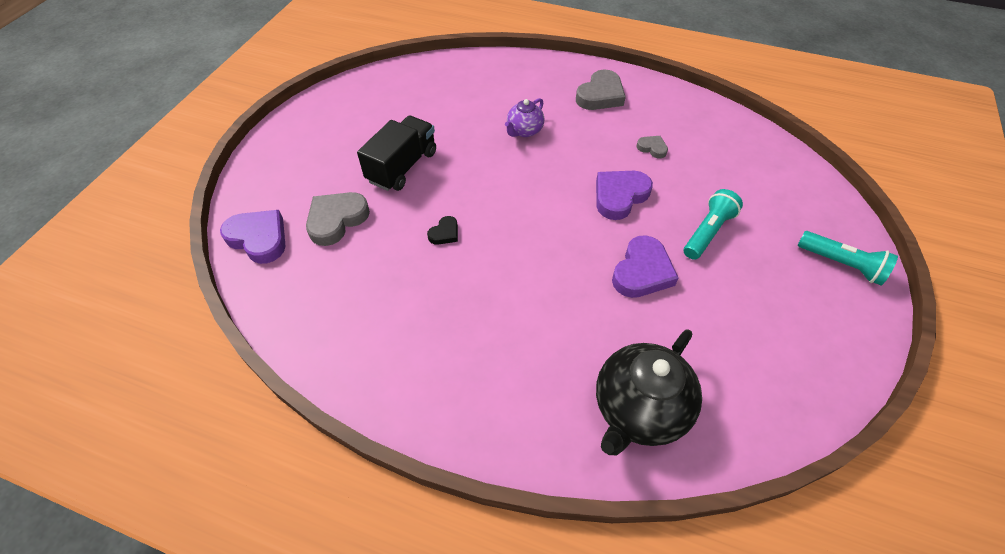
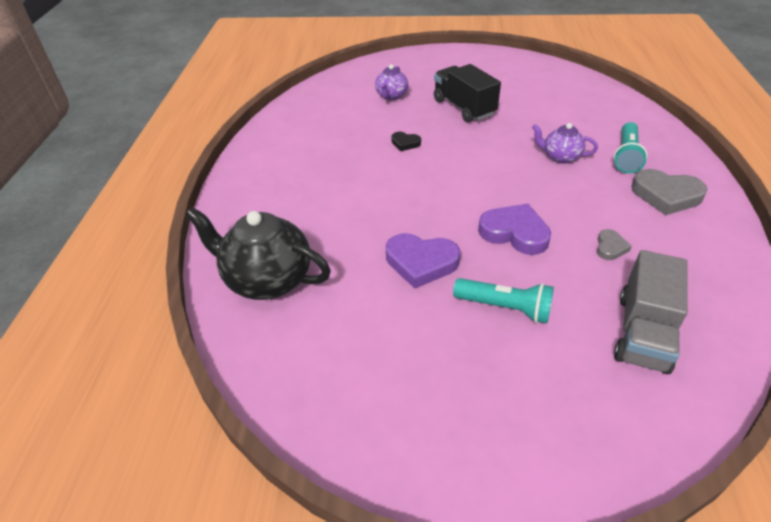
camera: 75 degrees right, 10 degrees down
purple heart [220,210,285,264] -> none
grey heart [306,192,370,246] -> purple teapot [375,64,408,100]
black truck [357,116,436,191] -> black truck turned 135 degrees counterclockwise [434,64,501,122]
turquoise flashlight [798,231,898,286] -> turquoise flashlight moved to [614,122,647,173]
none -> grey truck [614,250,688,374]

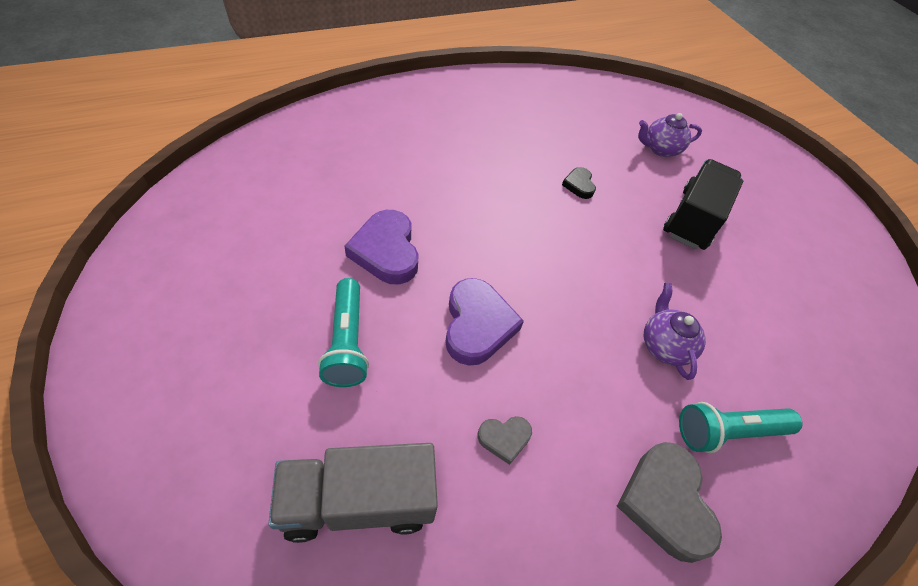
camera: 55 degrees right, 10 degrees up
black teapot [185,207,331,300] -> none

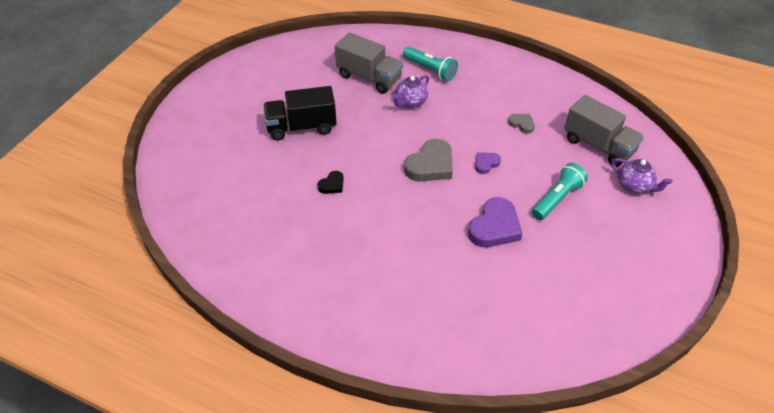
camera: 125 degrees left, 5 degrees down
purple heart [445,278,524,366] -> purple heart [475,152,501,174], size x0.52
grey heart [617,442,722,563] -> grey heart moved to [404,139,453,182]
purple teapot [638,113,702,157] -> purple teapot moved to [611,158,673,194]
none -> grey truck [335,32,403,94]

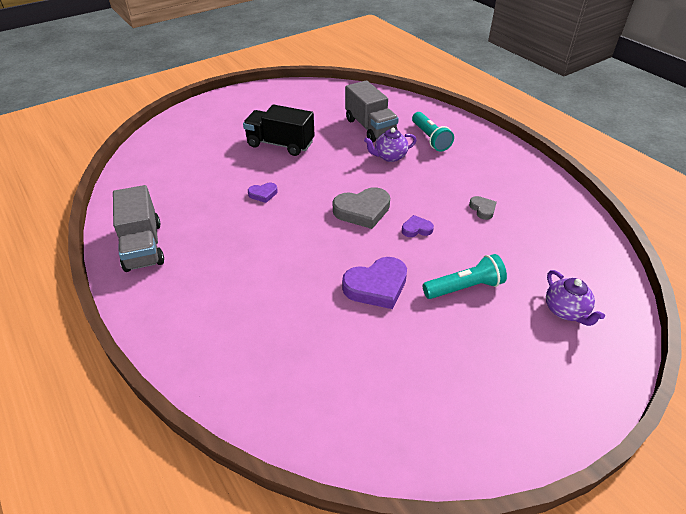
camera: 30 degrees right, 5 degrees down
black heart [317,171,344,194] -> purple heart [248,183,278,203]
grey truck [564,95,644,167] -> grey truck moved to [113,185,164,272]

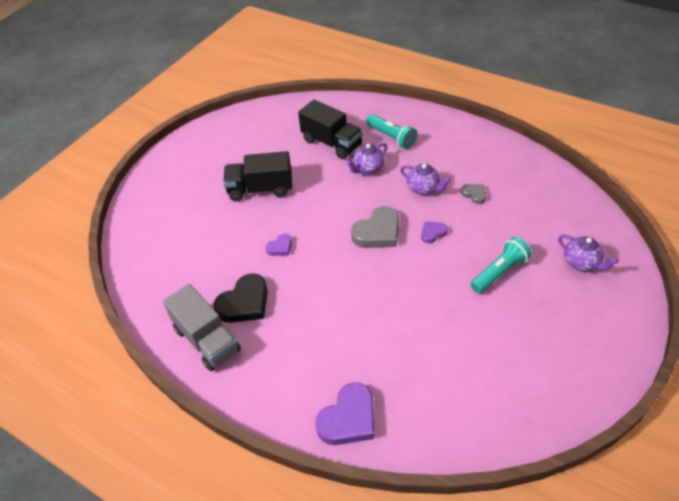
camera: 20 degrees left, 5 degrees up
purple heart [342,257,407,309] -> purple heart moved to [315,382,375,445]
grey truck [345,80,399,142] -> black truck [298,100,363,159]
none -> black heart [213,273,268,323]
none -> purple teapot [400,164,451,195]

